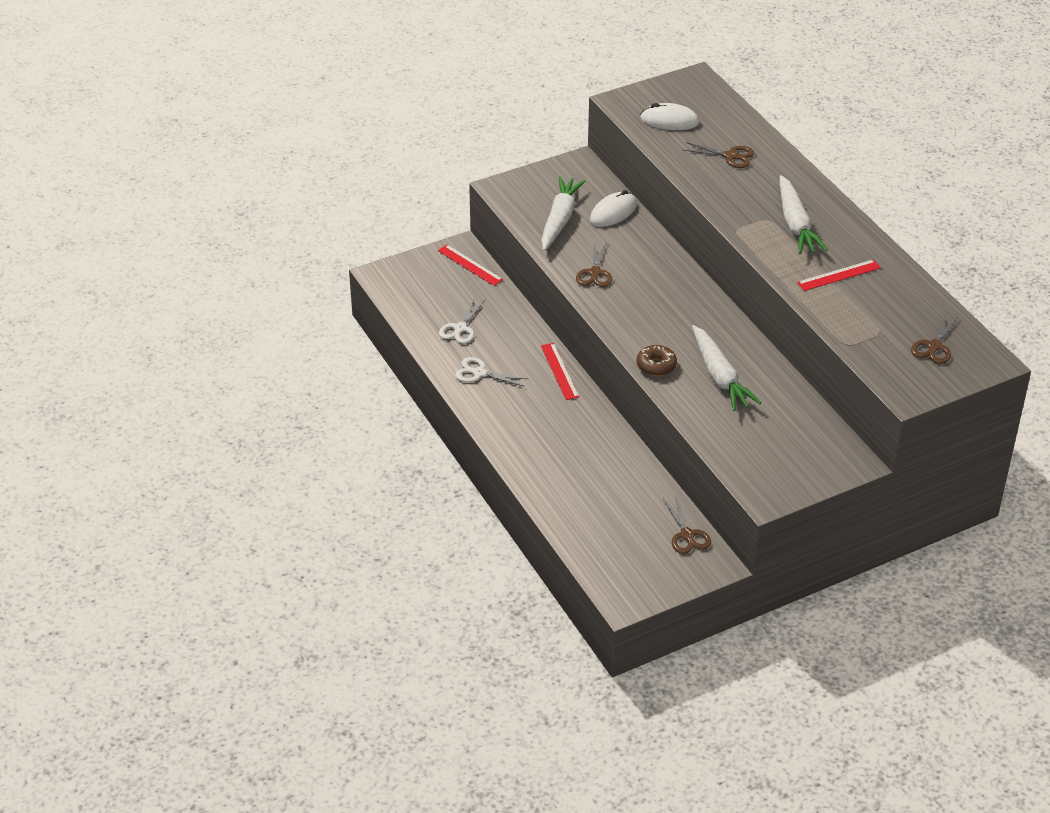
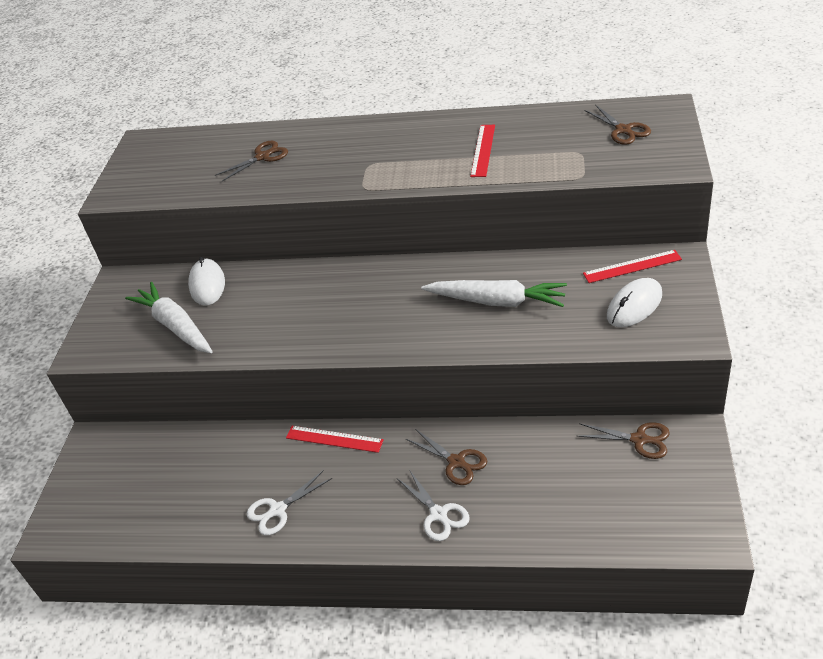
camera: 50 degrees left, 0 degrees up
red ruler [438,245,503,286] -> red ruler moved to [583,250,682,283]
white scissors [439,299,485,344] -> white scissors moved to [398,471,470,541]
brown scissors [576,242,612,287] -> brown scissors moved to [406,429,487,485]
brown donut [637,345,677,376] -> none
white mouse [640,103,699,130] -> white mouse moved to [607,278,662,327]
white carrot [780,175,828,254] -> none

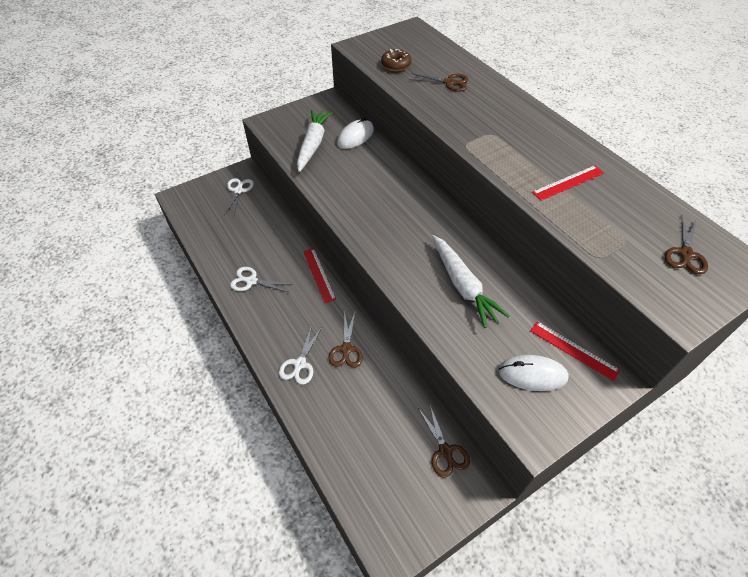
camera: 45 degrees right, 10 degrees up
none -> white scissors [224,178,254,215]
none -> brown donut [381,49,411,71]

